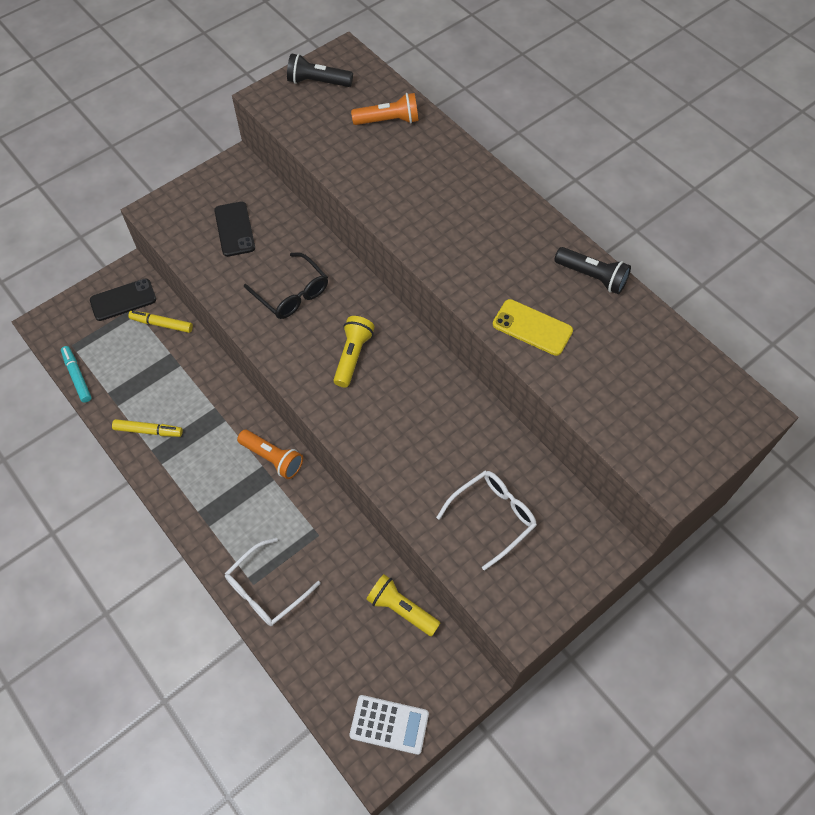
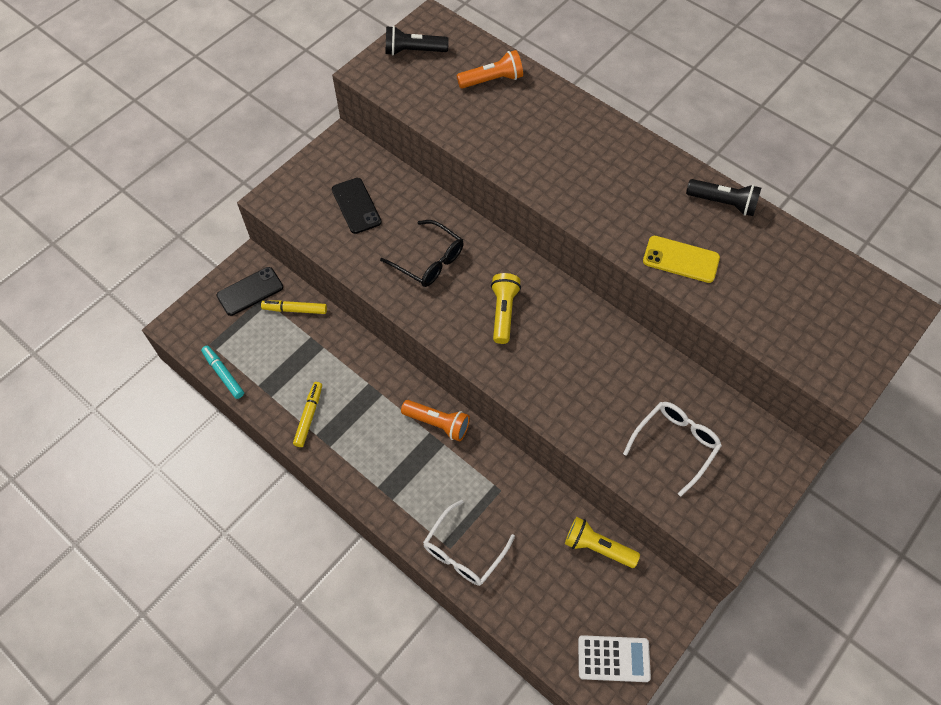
camera: 10 degrees left, 0 degrees up
yellow marker [112,419,183,437] -> yellow marker turned 75 degrees counterclockwise [293,382,322,447]

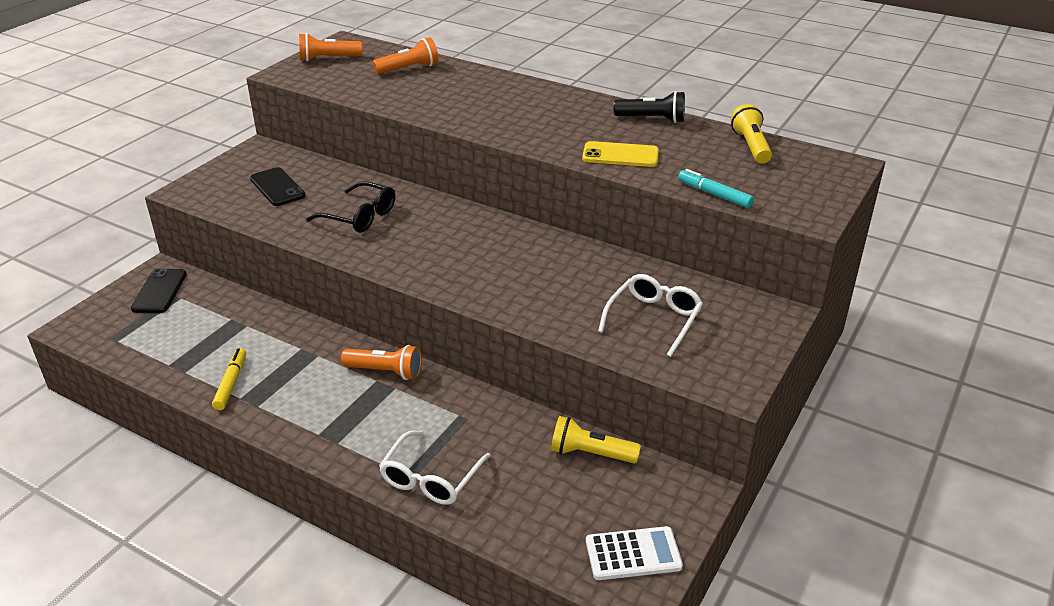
camera: 10 degrees left, 25 degrees down
turquoise marker [201,346,244,399] -> turquoise marker moved to [678,169,754,208]
black phone [216,267,283,316] -> black phone turned 45 degrees counterclockwise [131,268,187,313]
yellow marker [261,300,327,314] -> none
black flashlight [385,26,449,56] -> orange flashlight [299,33,362,62]
yellow flashlight [491,273,521,344] -> yellow flashlight moved to [731,104,772,164]

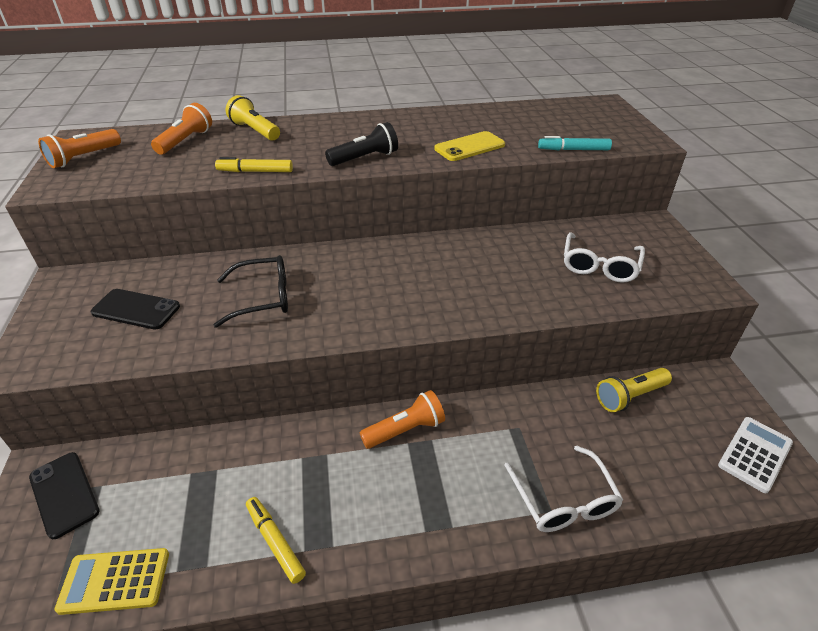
camera: 40 degrees left, 5 degrees up
white glasses [598,274,703,357] -> white glasses turned 150 degrees counterclockwise [564,232,645,283]
black flashlight [614,91,685,123] -> black flashlight moved to [325,122,398,166]
yellow flashlight [731,104,772,164] -> yellow flashlight moved to [226,95,280,141]
none -> yellow calculator [54,548,169,615]
none -> yellow marker [215,157,293,172]

